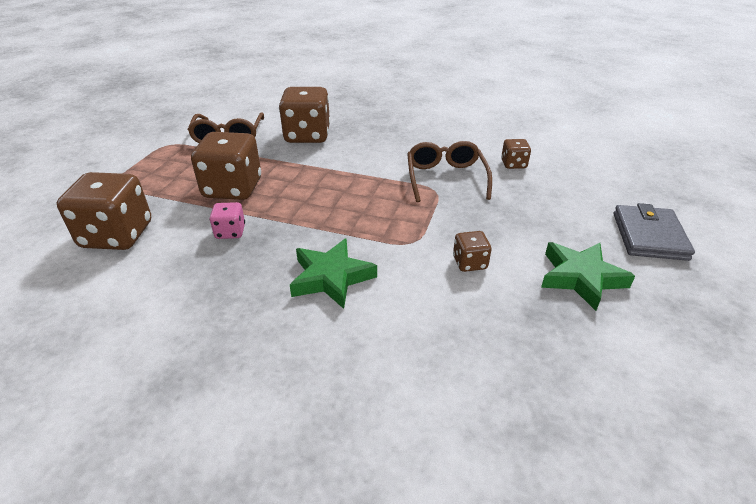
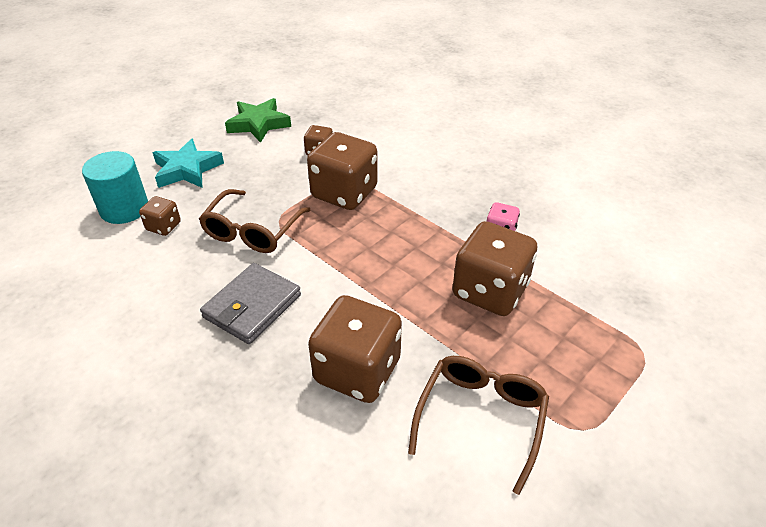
camera: 155 degrees left, 5 degrees up
brown dice [57,172,151,250] -> brown dice moved to [307,132,378,210]
green star [290,238,377,309] -> none
grey wallet [613,203,695,261] -> grey wallet moved to [200,263,301,344]
none -> turquoise cylinder [82,151,148,224]
none -> turquoise star [153,139,224,188]

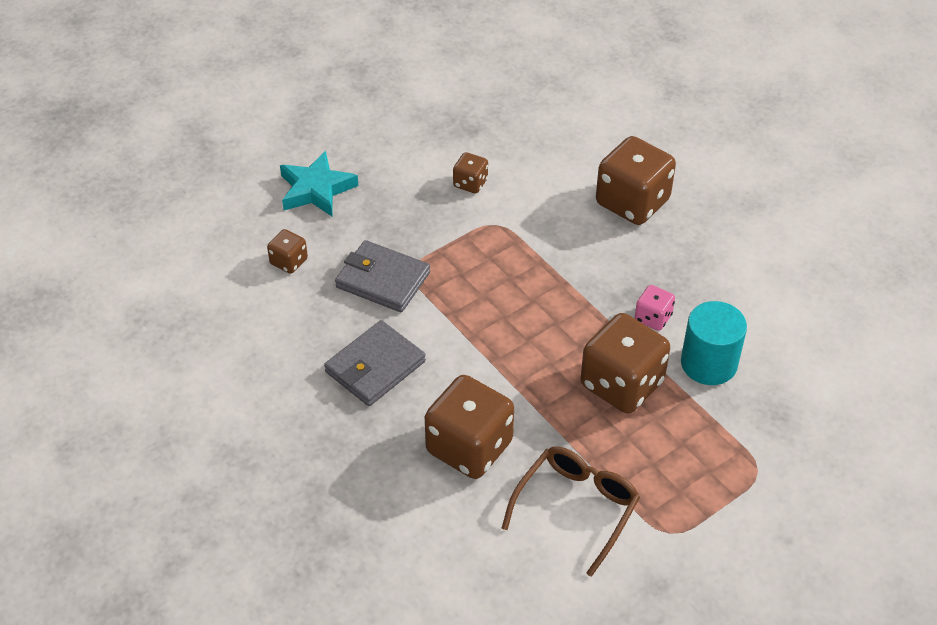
camera: 10 degrees right, 5 degrees up
turquoise cylinder [82,151,148,224] -> turquoise cylinder moved to [681,301,747,385]
brown glasses [199,189,310,253] -> grey wallet [335,240,430,312]
green star [225,98,291,143] -> none
brown dice [307,132,378,210] -> brown dice moved to [596,136,676,225]

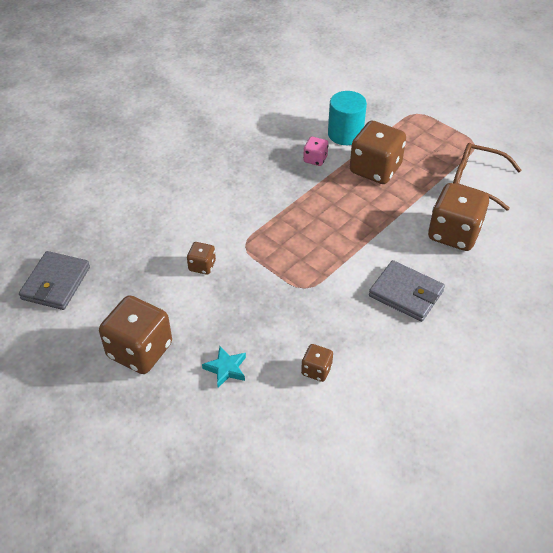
camera: 100 degrees left, 0 degrees up
turquoise star [280,151,358,216] -> turquoise star [202,346,246,388], size x0.62
grey wallet [335,240,430,312] -> grey wallet moved to [19,251,90,310]
brown dice [596,136,676,225] -> brown dice moved to [99,295,172,374]

